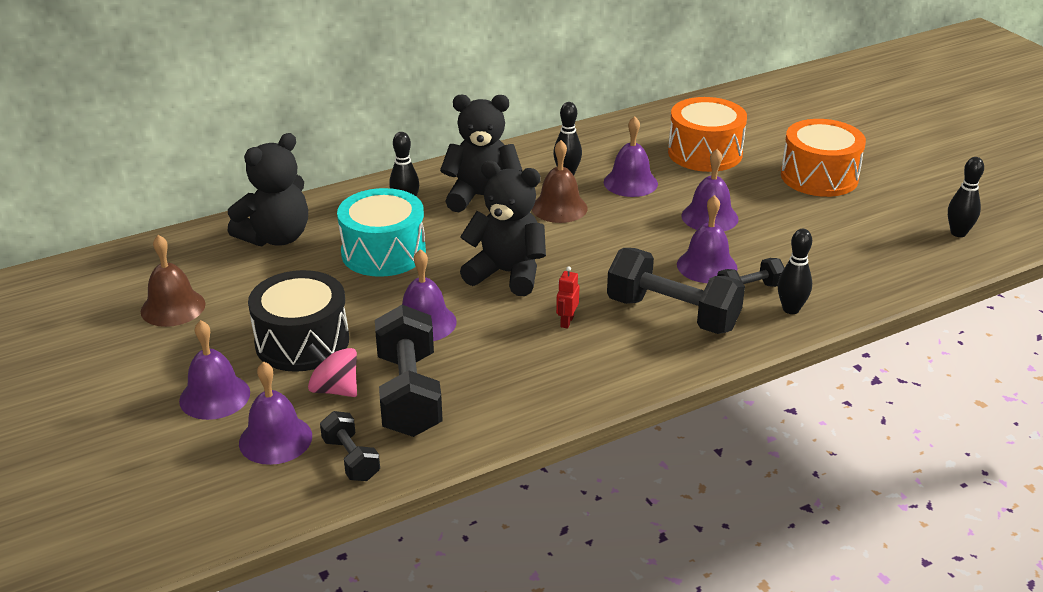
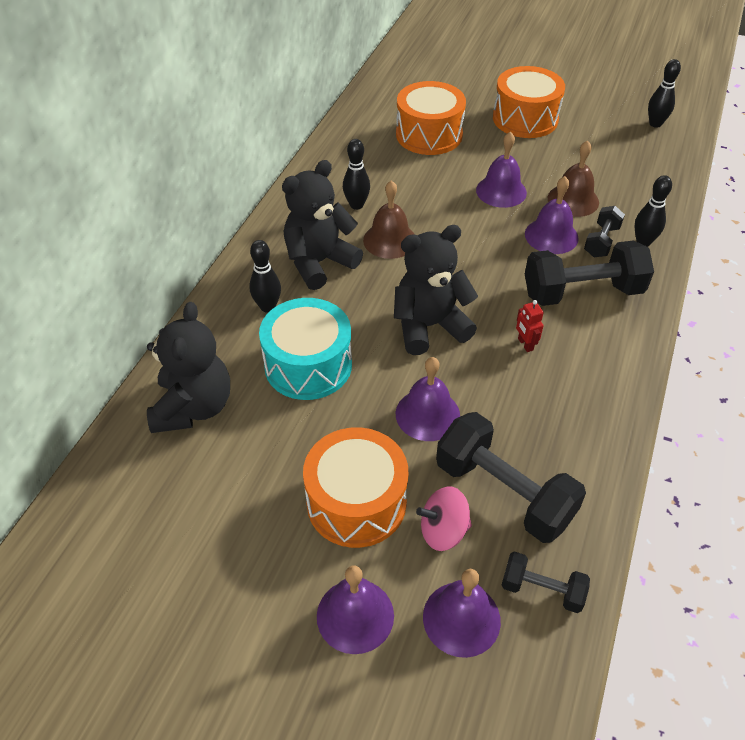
camera: 40 degrees left, 15 degrees up
brown bell [141,235,205,327] -> brown bell moved to [548,140,599,217]
black drum [248,270,349,372] -> orange drum [303,427,408,548]
purple bell [604,116,658,197] -> none

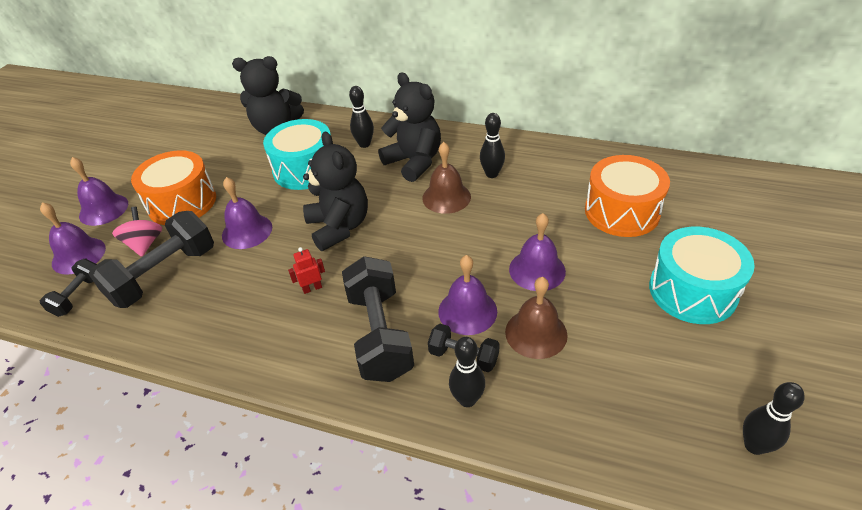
camera: 90 degrees right, 5 degrees down
orange drum [493,66,565,138] -> turquoise drum [649,227,755,324]

